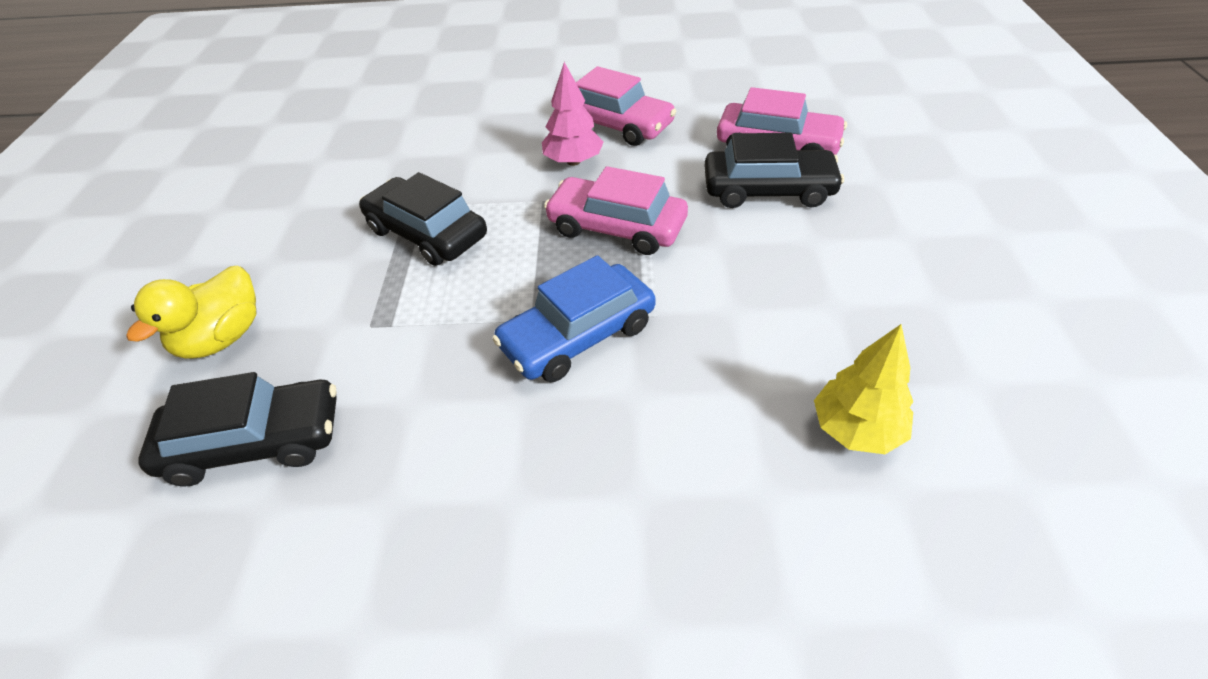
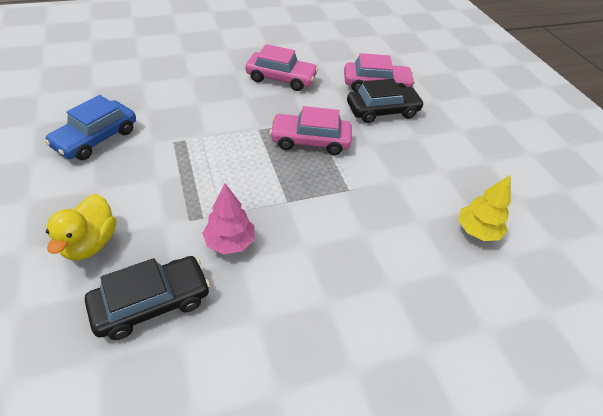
camera: 25 degrees left, 0 degrees up
black car [359,172,487,266] -> none
blue car [492,255,655,382] -> blue car moved to [45,95,136,160]
pink tree [542,62,604,166] -> pink tree moved to [202,183,254,254]

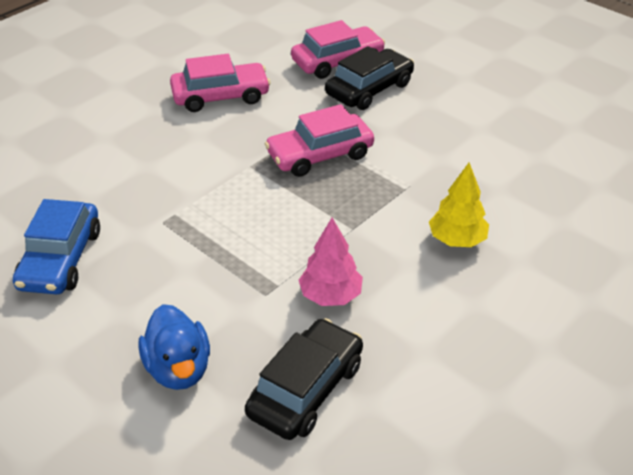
camera: 25 degrees left, 5 degrees down
yellow duck [46,194,116,260] -> blue duck [138,304,210,390]
yellow tree [458,175,511,241] -> yellow tree moved to [429,163,489,247]

